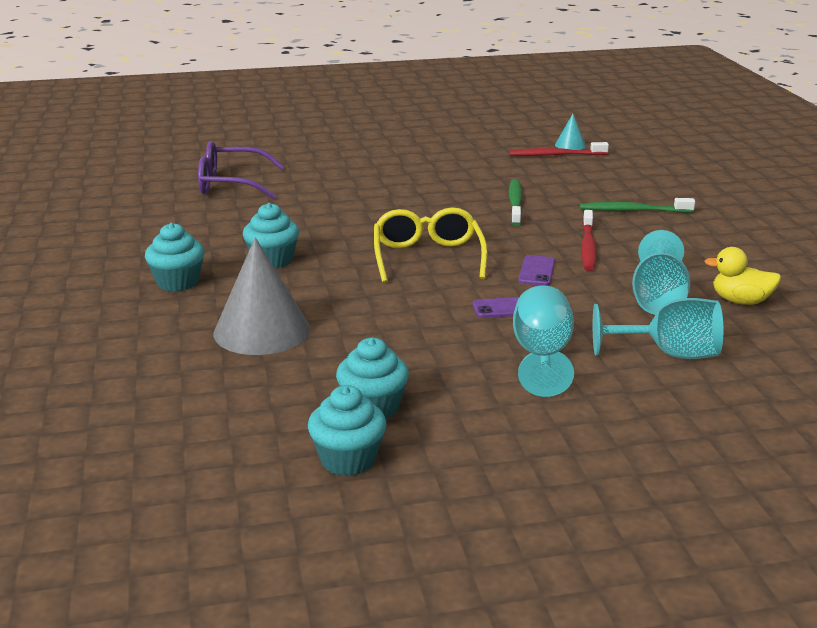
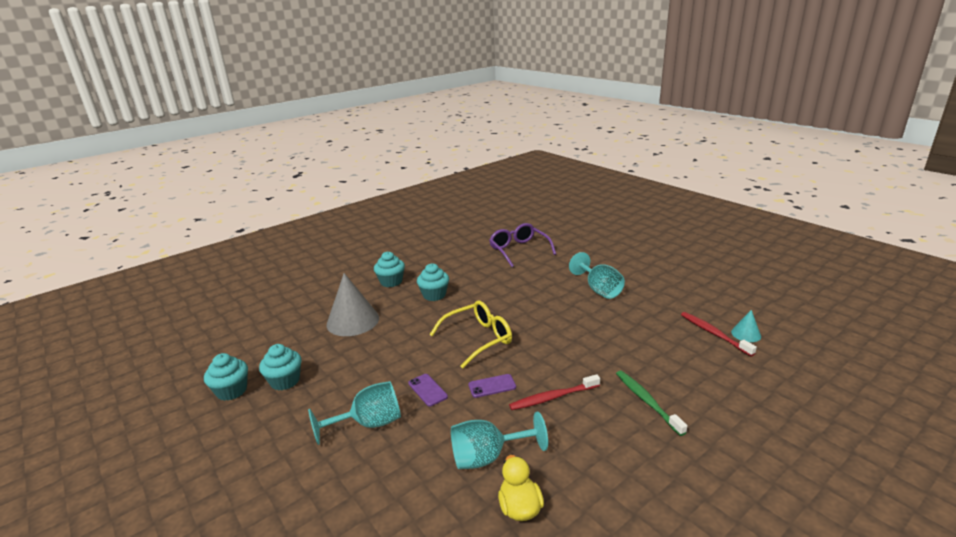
camera: 65 degrees right, 0 degrees up
green toothbrush [509,179,522,226] -> none
turquoise goblet [593,298,723,359] -> turquoise goblet moved to [569,252,625,299]

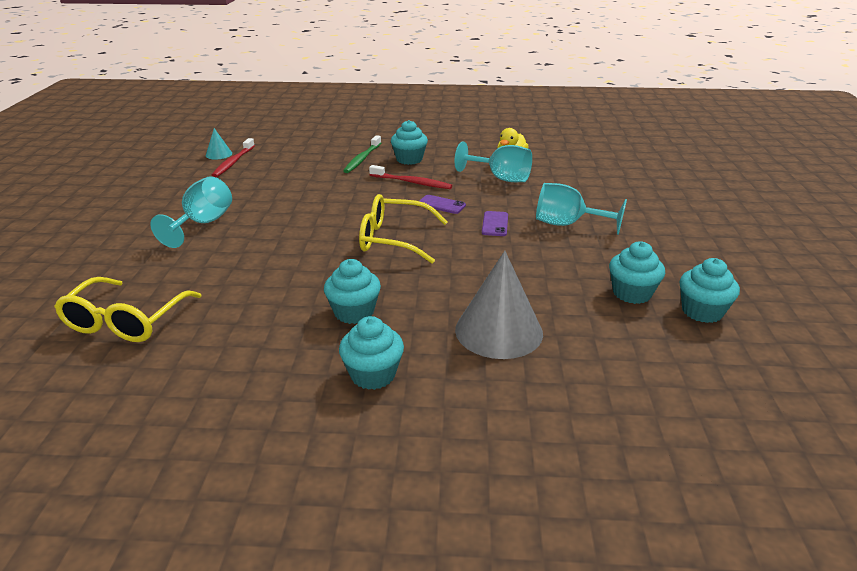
camera: 140 degrees left, 5 degrees up
purple glasses [489,223,556,267] -> yellow glasses [54,277,201,342]
none -> turquoise cupcake [391,120,428,165]

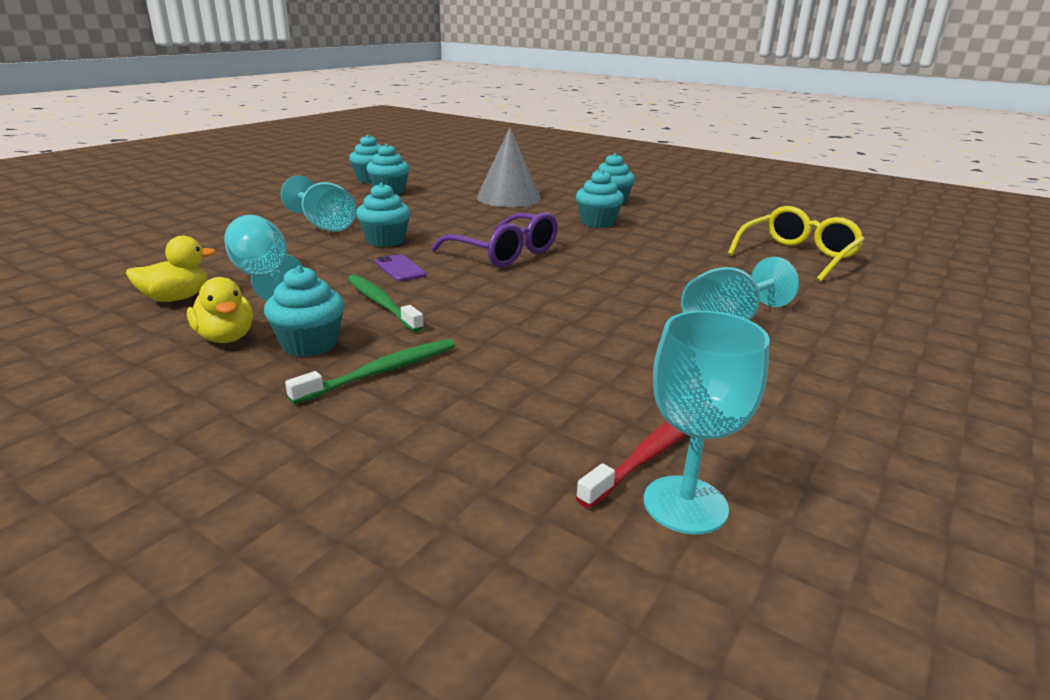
camera: 150 degrees left, 5 degrees down
turquoise cone [206,128,232,160] -> turquoise goblet [644,311,770,535]
yellow glasses [359,194,447,264] -> purple glasses [431,212,558,267]
red toothbrush [369,165,452,189] -> green toothbrush [348,275,424,332]
purple phone [482,211,508,236] -> turquoise cupcake [356,182,411,247]
none -> yellow duck [187,277,253,343]

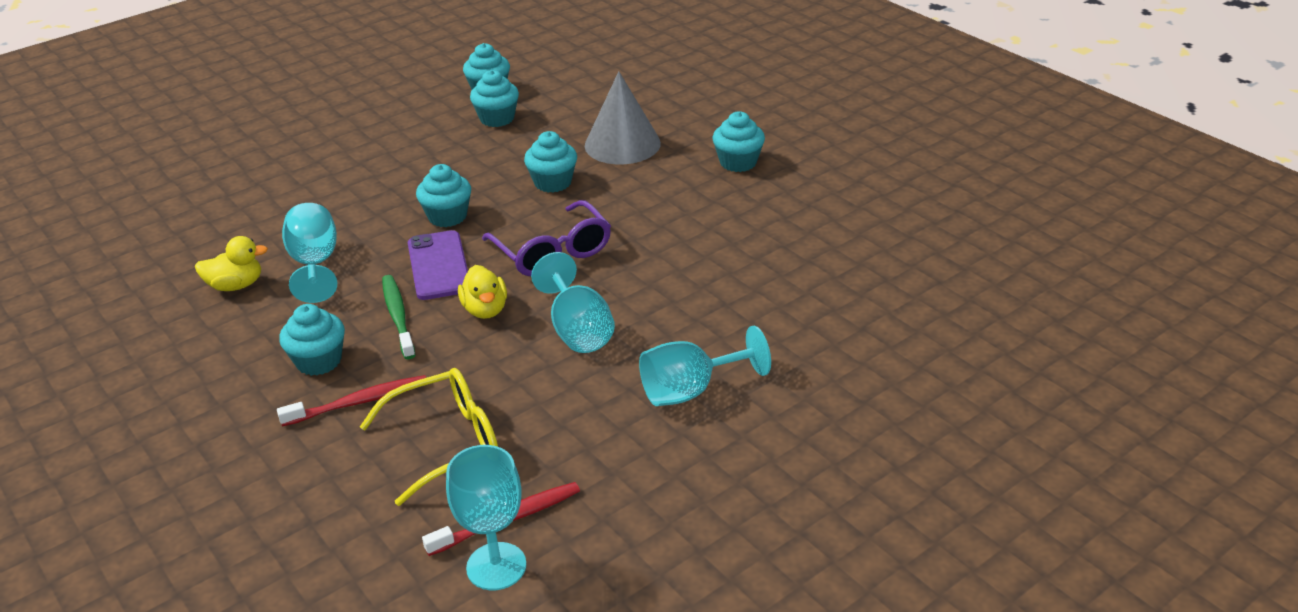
camera: 20 degrees right, 10 degrees up
yellow duck [187,277,253,343] -> yellow duck moved to [458,265,507,319]
turquoise goblet [281,175,357,232] -> turquoise goblet moved to [531,252,615,353]
green toothbrush [285,339,455,404] -> red toothbrush [277,375,426,426]
purple phone [375,254,426,282] -> purple phone [408,230,468,300], size x1.69
turquoise cupcake [576,170,624,228] -> turquoise cupcake moved to [524,131,577,193]
yellow glasses [728,206,865,282] -> yellow glasses moved to [360,368,498,506]

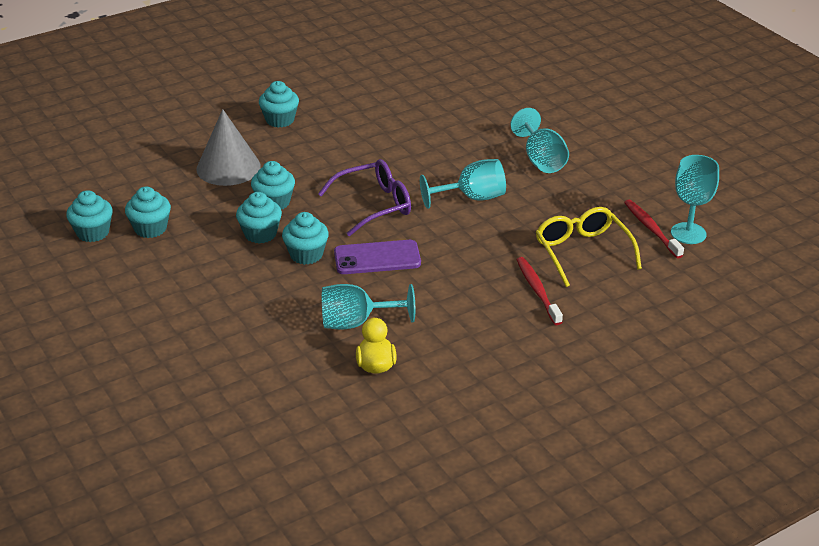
camera: 85 degrees left, 0 degrees up
turquoise cupcake [279,304,345,376] -> turquoise cupcake moved to [236,192,282,244]
green toothbrush [382,275,416,359] -> none
yellow duck [458,265,507,319] -> none

